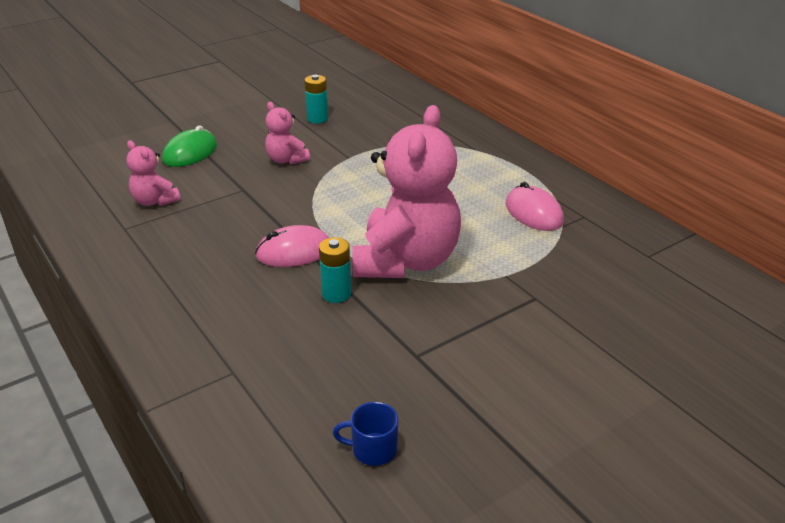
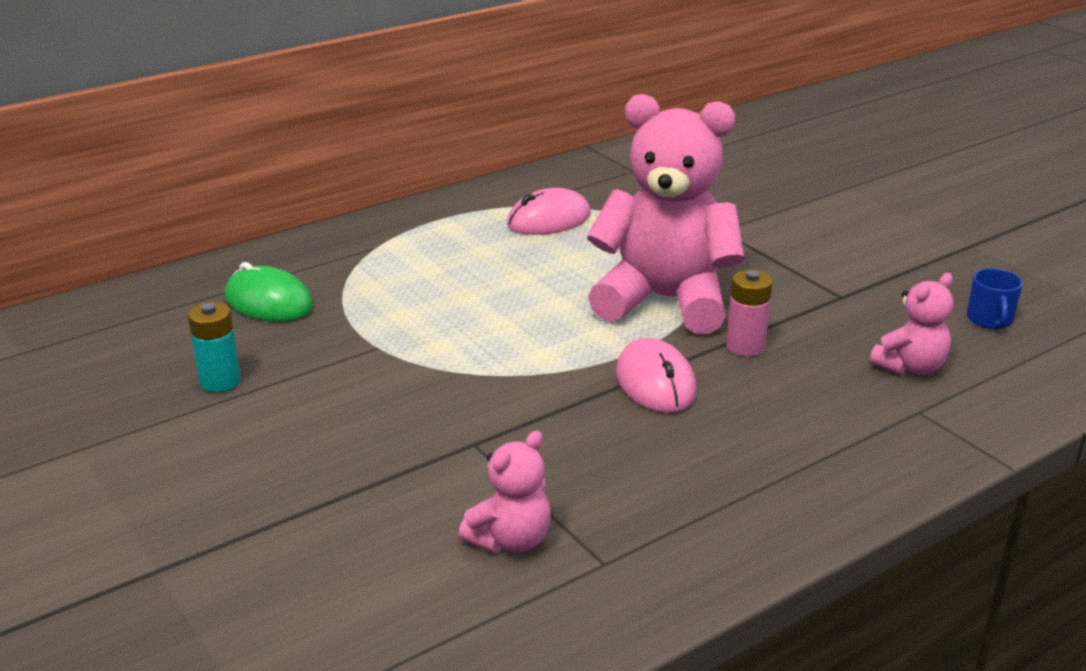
camera: 90 degrees left, 5 degrees down
green mouse [162,125,217,167] -> green mouse moved to [225,262,313,322]
pink teddy bear [265,102,310,164] -> pink teddy bear moved to [870,273,953,375]
turquoise battery [319,237,351,303] -> pink battery [726,270,772,357]

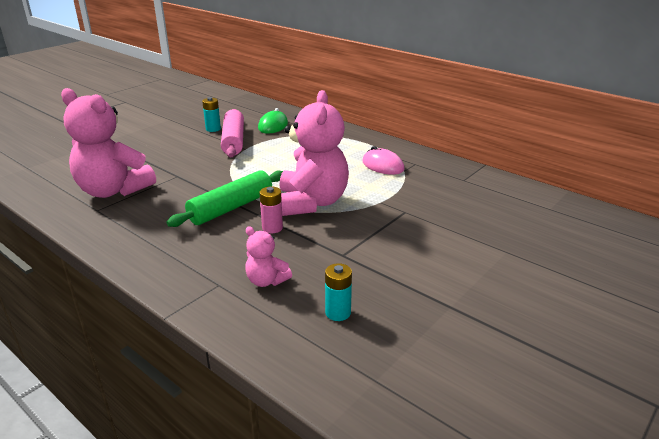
camera: 75 degrees right, 0 degrees up
pink teddy bear [458,431,551,553] -> pink teddy bear [61,88,156,198], size x2.15
pink mouse [616,338,697,413] -> green rolling pin [167,170,283,227]
blue mug [967,268,1023,329] -> turquoise battery [325,263,352,321]
none -> pink rolling pin [221,109,244,158]

